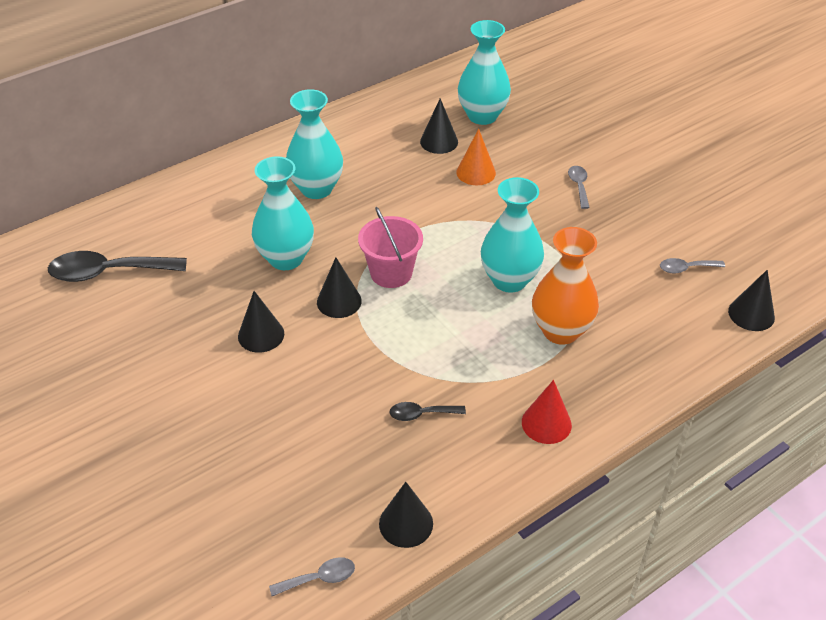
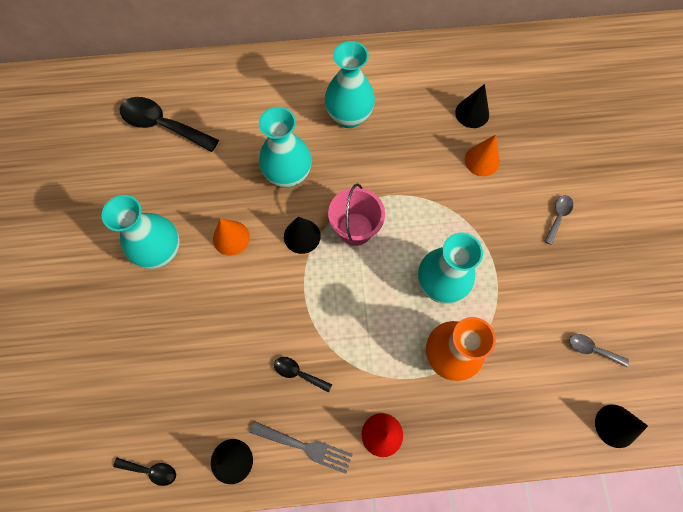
camera: 30 degrees right, 25 degrees up
black cone [238,291,284,353] -> orange cone [213,219,250,256]
grey spoon [269,557,355,596] -> black spoon [113,458,176,486]
turquoise vase [458,20,511,125] -> turquoise vase moved to [102,195,180,269]
none -> grey fork [250,421,353,474]

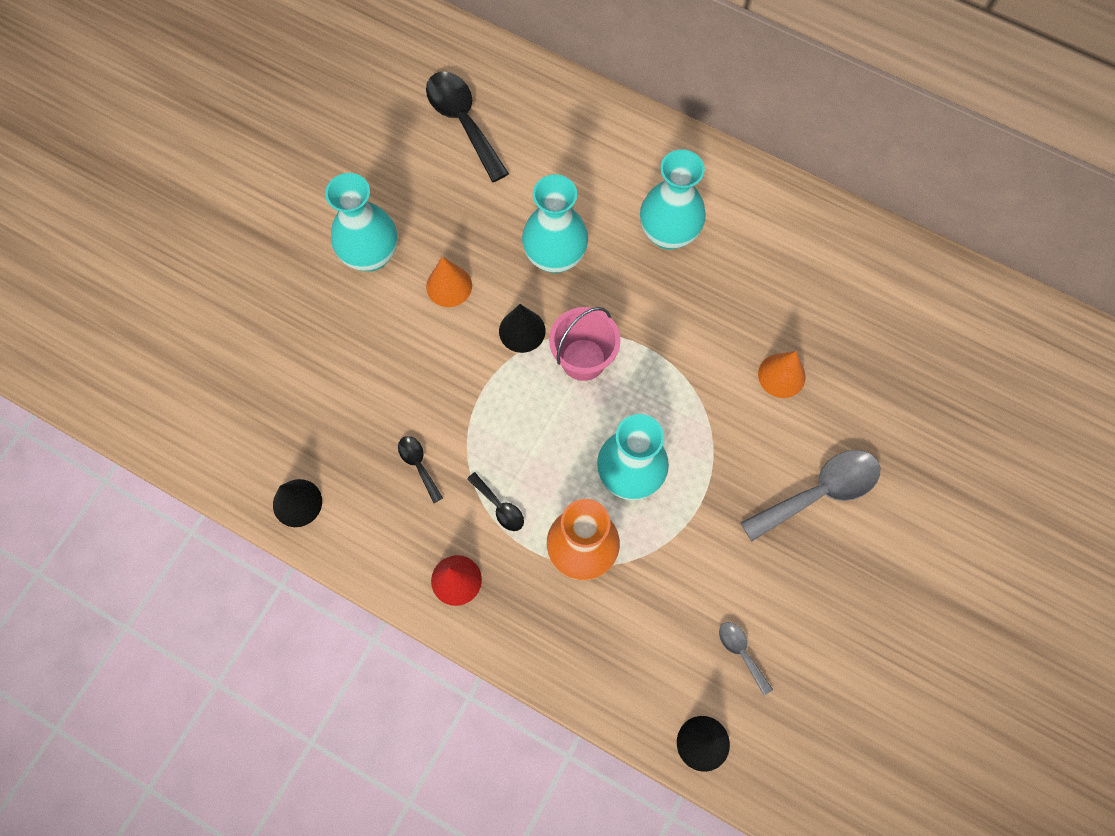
camera: 35 degrees right, 0 degrees up
black spoon [113,458,176,486] -> black spoon moved to [467,472,524,531]
grey fork [250,421,353,474] -> none
black cone [455,84,489,128] -> none
grey spoon [544,195,573,245] -> grey spoon [741,450,880,541], size x2.02

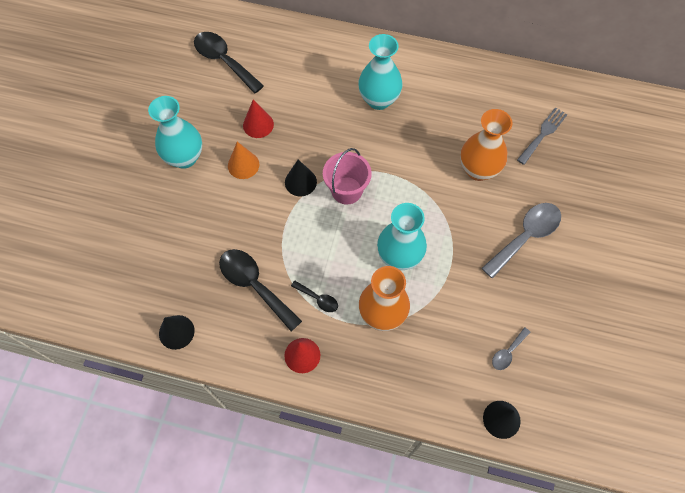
camera: 15 degrees left, 5 degrees down
black spoon [398,436,443,503] -> black spoon [219,249,302,331], size x2.02
turquoise vase [522,174,588,273] -> none
grey spoon [719,622,773,696] -> grey spoon turned 90 degrees counterclockwise [492,327,530,370]
orange cone [758,351,805,398] -> orange vase [460,109,512,181]
none -> red cone [243,100,274,138]
none -> grey fork [517,107,567,165]

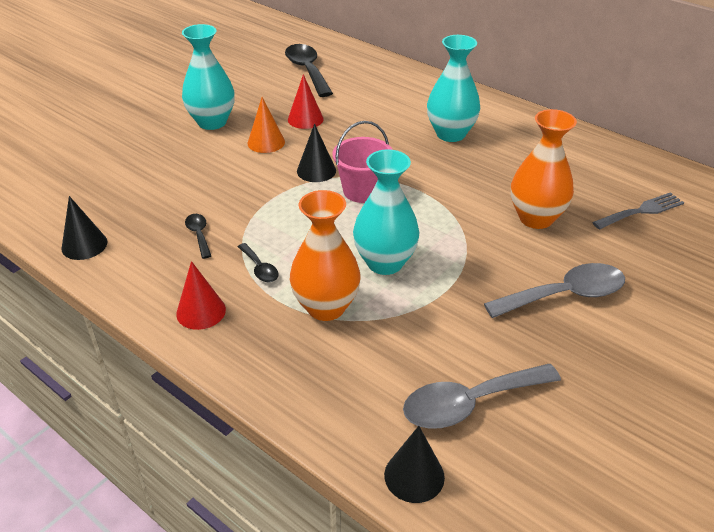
camera: 25 degrees right, 25 degrees down
black spoon [219,249,302,331] -> black spoon [185,214,211,259], size x0.50
grey spoon [492,327,530,370] -> grey spoon [403,364,561,429], size x2.02

